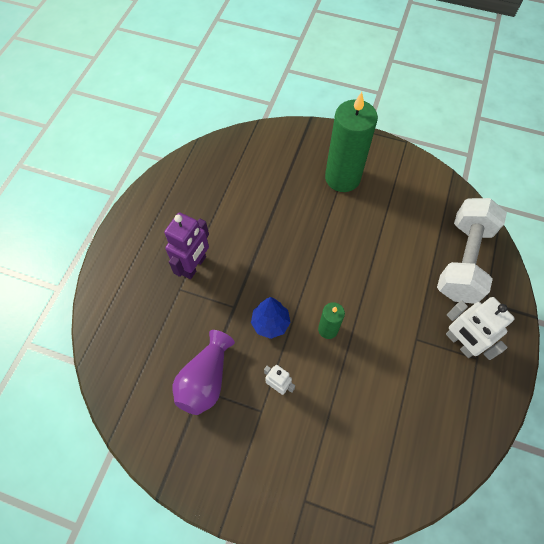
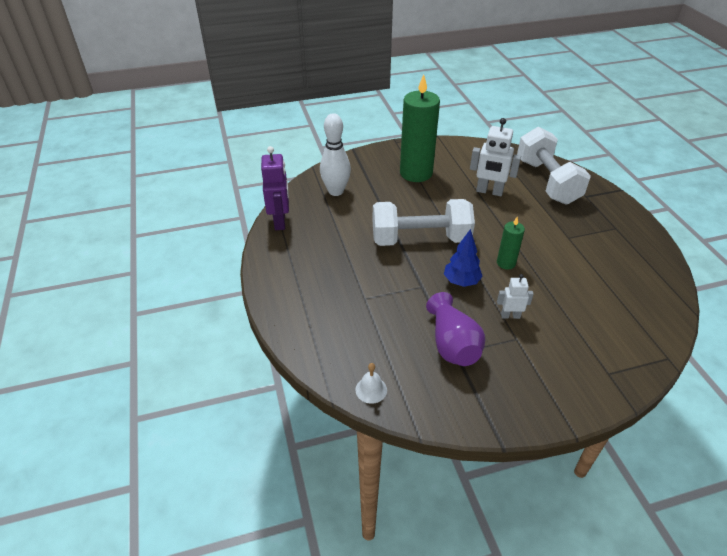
camera: 35 degrees left, 20 degrees down
purple robot [164,212,209,279] -> purple robot moved to [261,146,289,230]
white robot [446,297,515,360] -> white robot moved to [470,118,521,196]
none -> white bowling pin [320,113,351,196]
none -> white bell [355,363,387,404]
none -> white dumbbell [373,199,475,246]

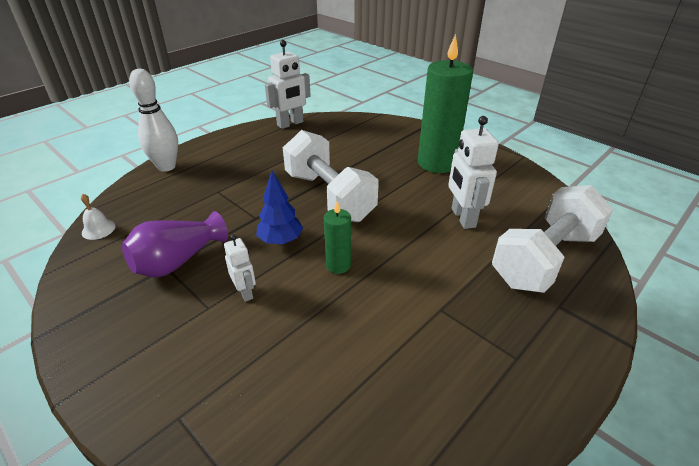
camera: 60 degrees right, 5 degrees down
purple robot [261,146,289,230] -> white robot [265,40,311,129]
white bowling pin [320,113,351,196] -> white bowling pin moved to [129,69,178,172]

